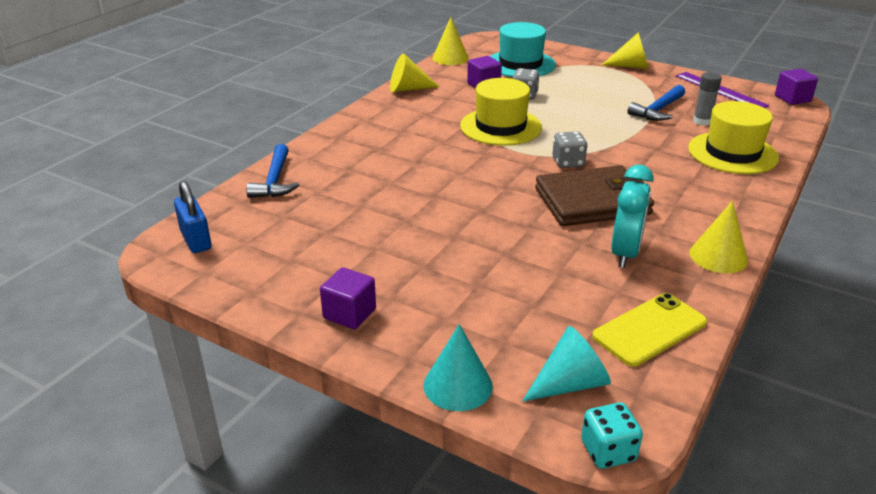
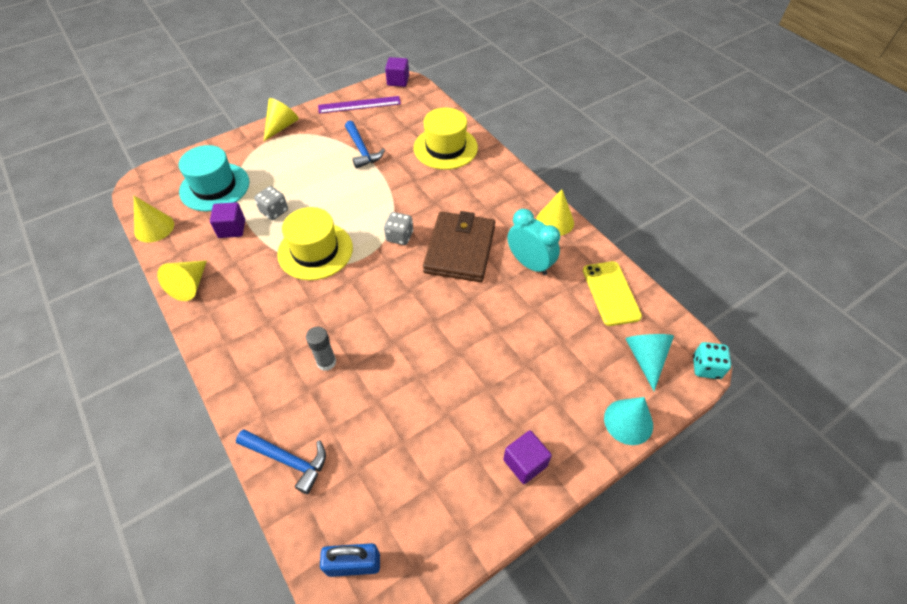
camera: 65 degrees left, 20 degrees up
grey glue stick [693,72,722,126] -> grey glue stick moved to [306,327,336,371]

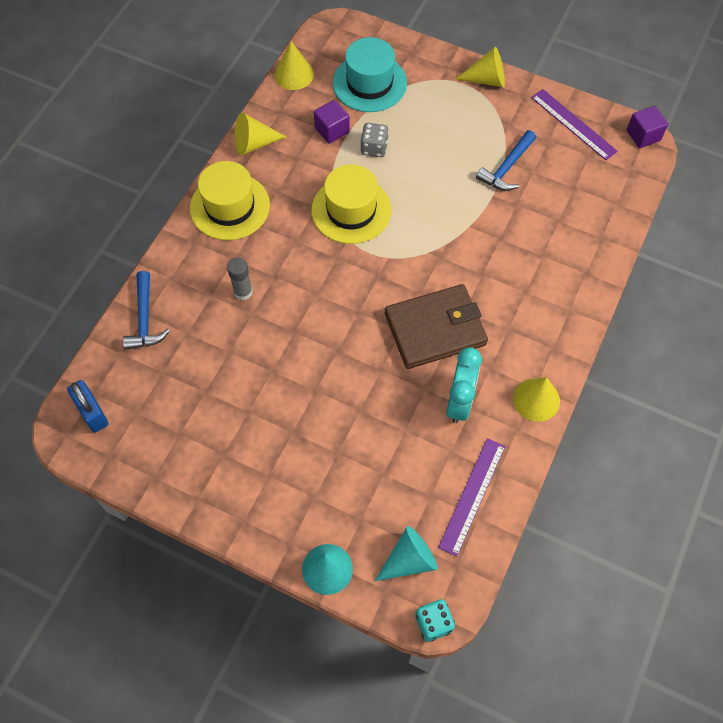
camera: 60 degrees right, 10 degrees up
grey dice [384,212,413,245] -> none
yellow hat [414,108,478,170] -> yellow hat moved to [190,161,270,240]
purple cube [503,430,552,484] -> none
yellow phone [583,261,642,326] -> purple ruler [438,438,505,557]

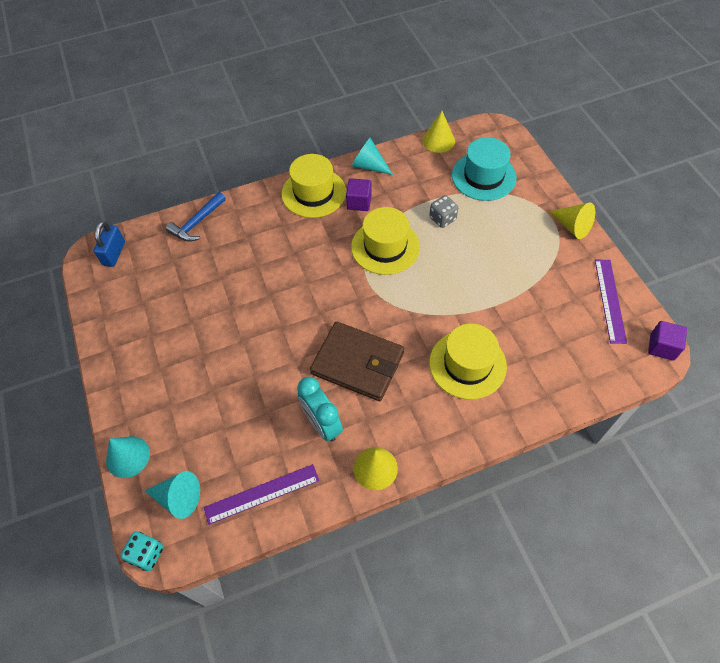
camera: 45 degrees right, 5 degrees down
grey glue stick [227,258,253,300] -> none
yellow cone [235,112,286,155] -> turquoise cone [351,138,393,175]
purple cube [314,100,350,144] -> purple cube moved to [346,178,372,211]
turquoise clock [446,347,482,423] -> turquoise clock turned 90 degrees clockwise [297,377,343,442]
blue hammer [476,130,536,191] -> none
none -> yellow hat [429,324,507,399]

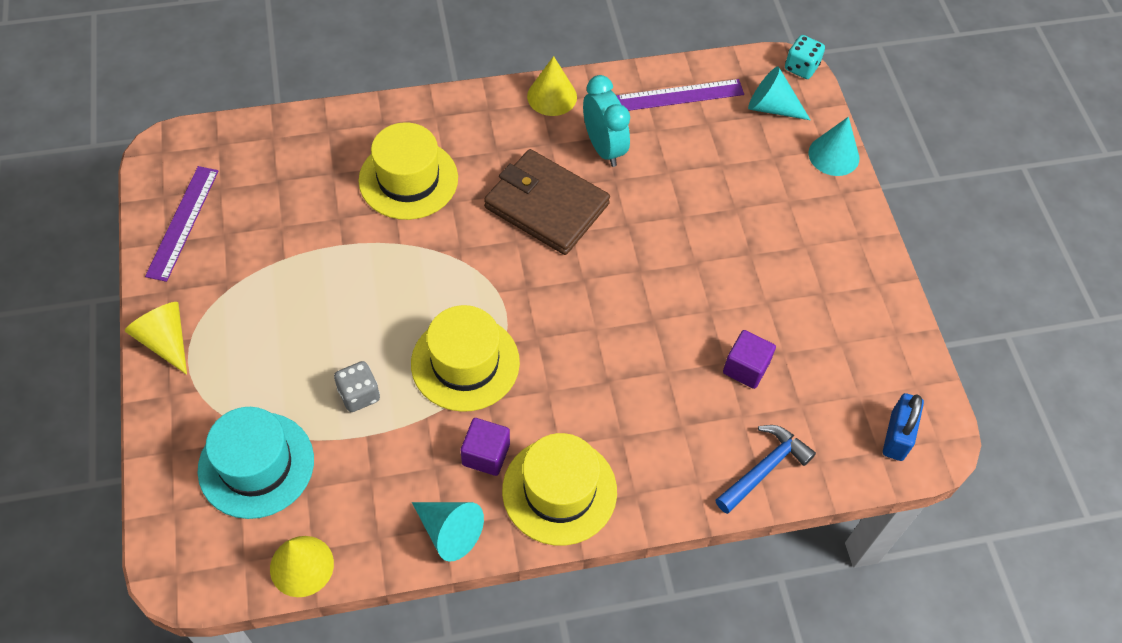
camera: 175 degrees left, 0 degrees up
purple cube [648,321,687,361] -> purple cube moved to [723,330,776,389]

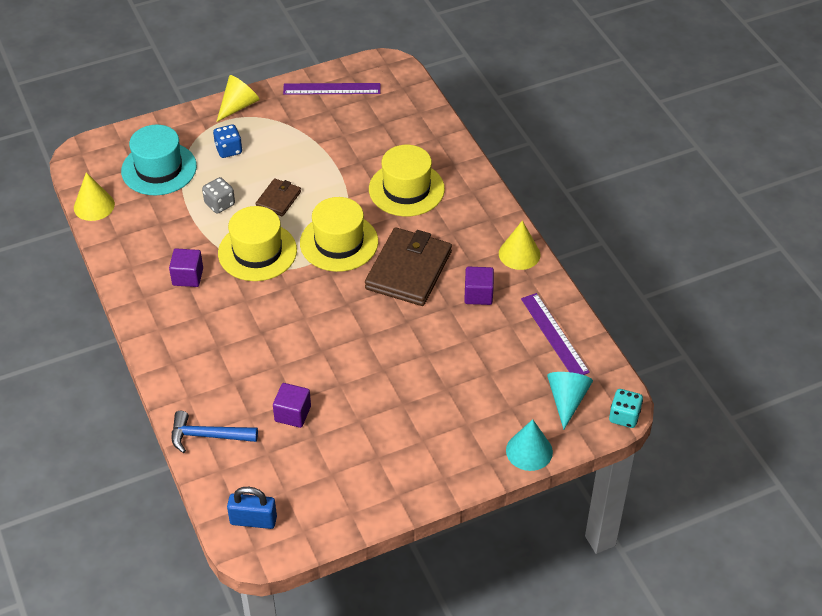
camera: 80 degrees right, 10 degrees down
turquoise cone [412,502,484,562] -> none
yellow hat [502,433,617,546] -> yellow hat moved to [300,197,378,272]
turquoise clock [583,75,630,167] -> purple cube [464,267,494,305]
blue hammer [716,425,816,514] -> blue hammer turned 150 degrees clockwise [172,411,258,453]
none -> blue dice [213,124,242,158]
none -> brown wallet [256,178,301,216]

